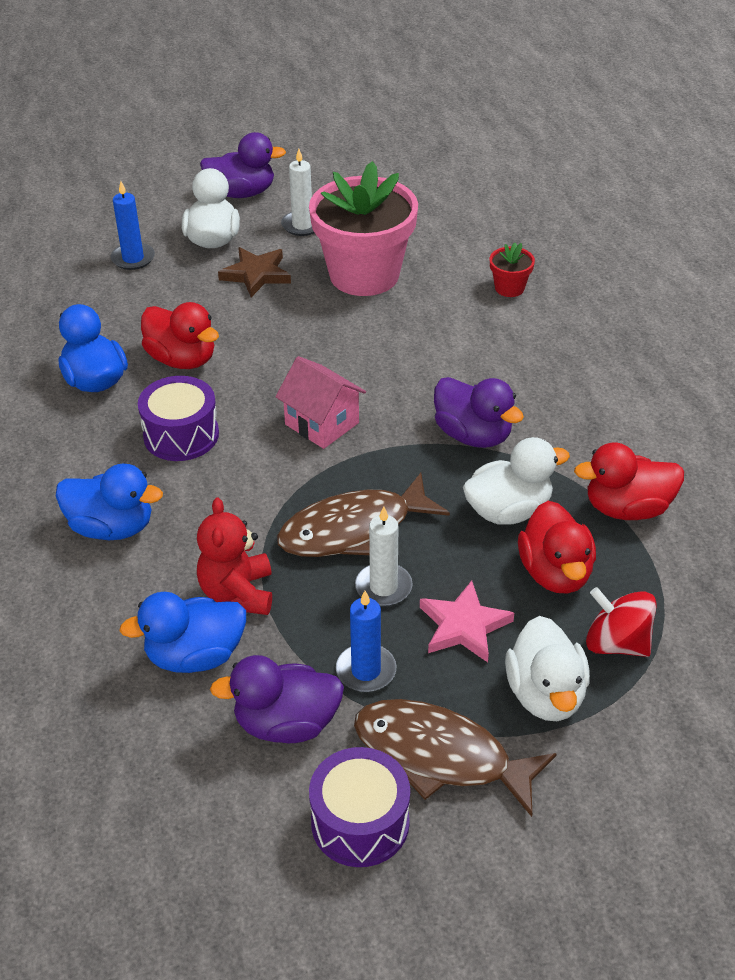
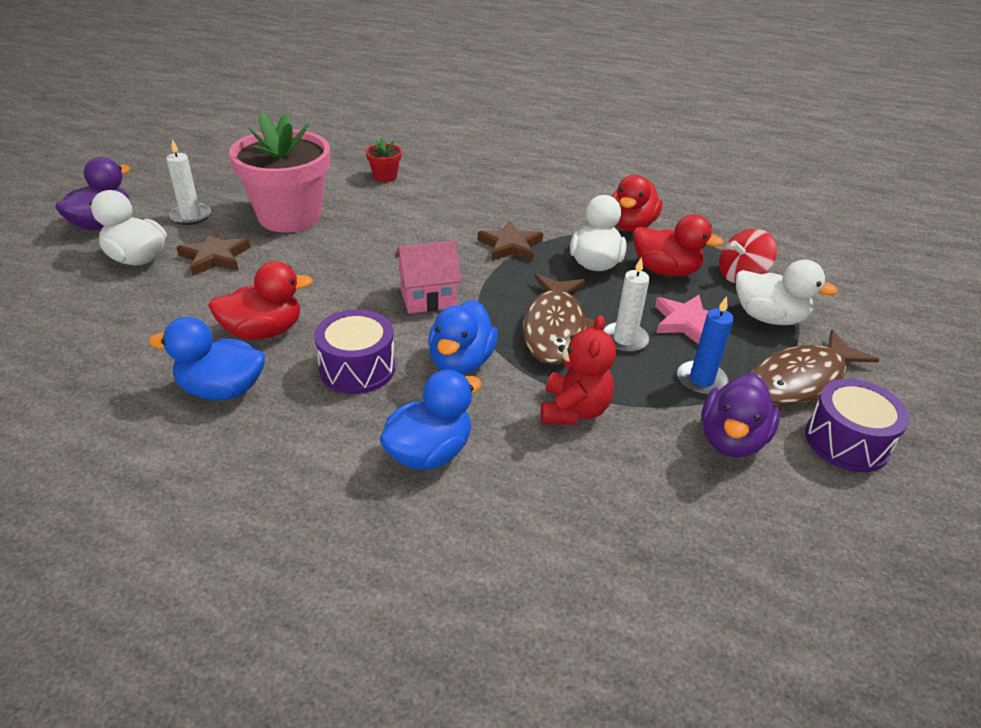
camera: 60 degrees left, 5 degrees down
blue candle [110,181,155,270] -> none
blue duck [119,592,246,673] -> blue duck moved to [428,300,498,375]
red teddy bear [197,497,272,615] -> red teddy bear turned 105 degrees counterclockwise [541,315,616,425]
purple duck [434,377,524,448] -> brown star [478,221,543,262]

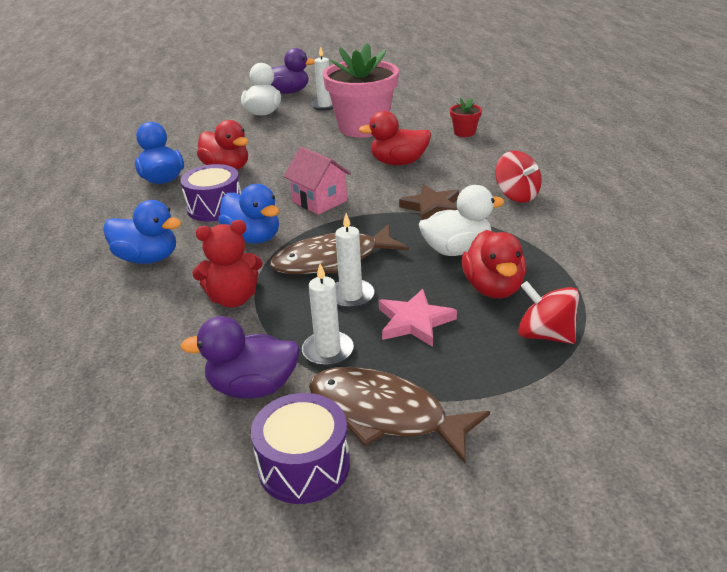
camera: 65 degrees right, 5 degrees down
brown star [176,231,250,276] -> none
blue duck [428,300,498,375] -> blue duck turned 120 degrees counterclockwise [218,184,279,244]
red duck [612,175,663,231] -> red duck moved to [358,111,431,165]
blue candle [677,296,734,395] -> white candle [302,264,354,366]
white duck [736,260,838,325] -> none
none -> red spinning top [495,151,542,202]

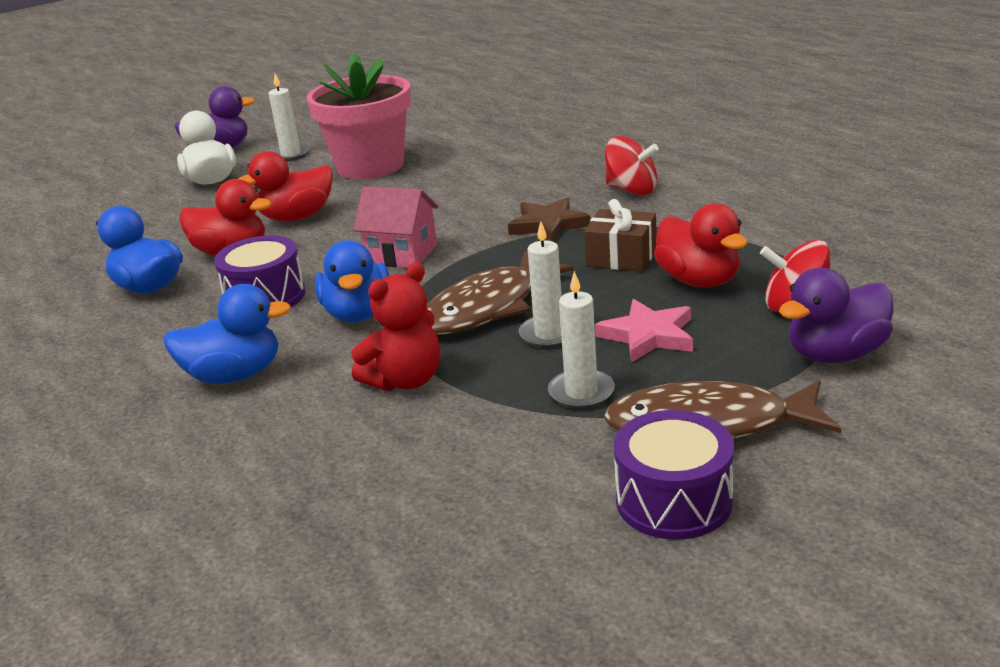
camera: 25 degrees left, 5 degrees down
purple duck [180,316,300,399] -> purple duck moved to [779,268,893,363]
blue duck [218,184,279,244] -> blue duck turned 60 degrees clockwise [315,240,390,322]
red duck [358,111,431,165] -> red duck moved to [238,151,333,221]
white duck [419,185,505,256] -> brown gift [584,199,656,272]
red flower pot [450,98,482,137] -> none

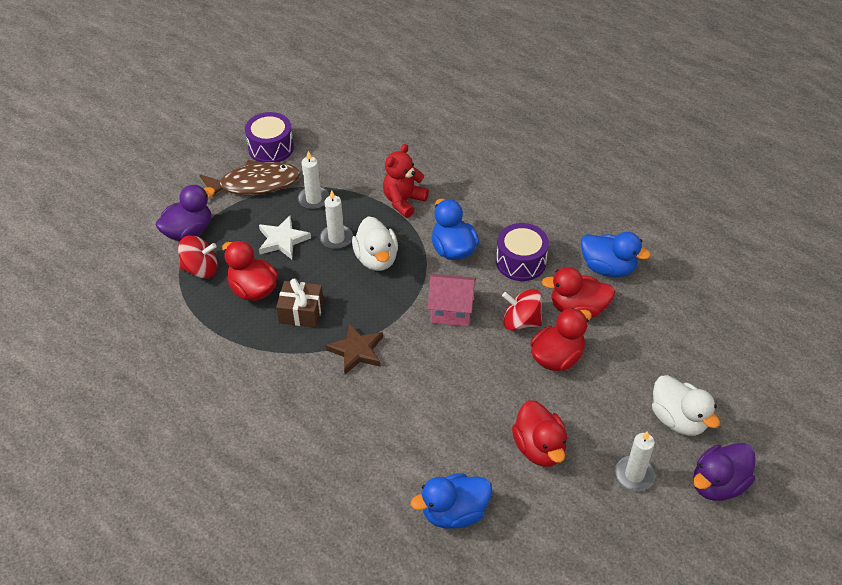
camera: 165 degrees right, 20 degrees up
blue duck [163,284,291,384] -> blue duck moved to [411,473,492,528]
pink flower pot [306,53,411,180] -> red duck [512,400,567,467]
brown fish [426,251,574,335] -> white duck [352,216,398,271]
pink star [595,299,693,363] -> white star [259,216,311,259]
red spinning top [605,136,658,195] -> red spinning top moved to [502,289,542,331]

